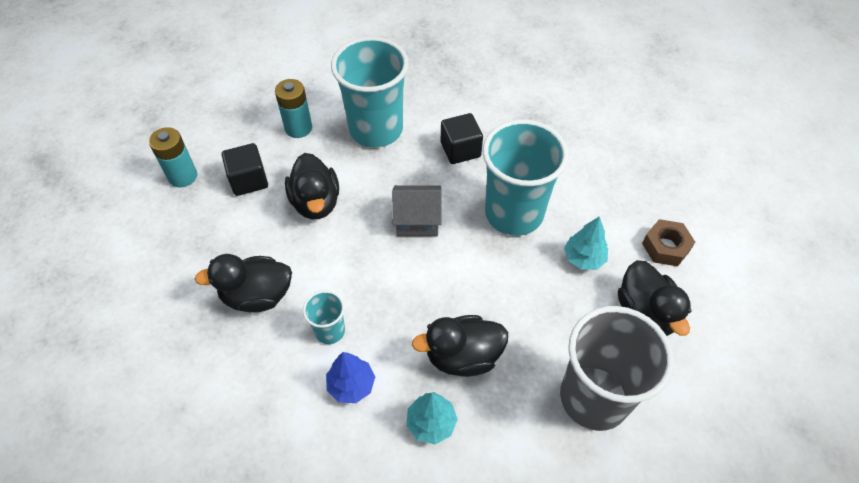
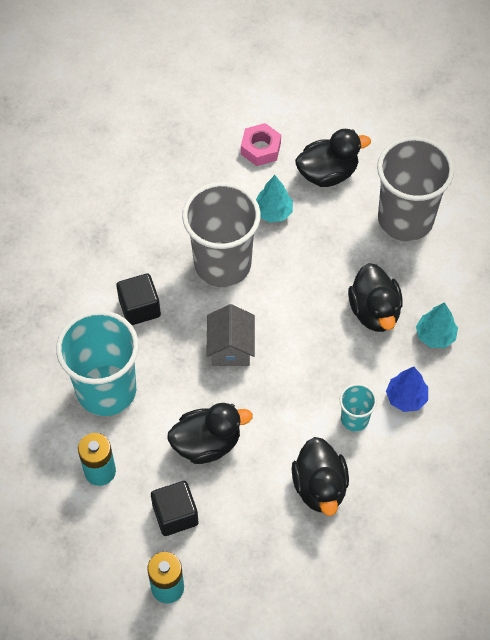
camera: 90 degrees left, 5 degrees up
turquoise cup [483,120,569,236] -> grey cup [182,182,261,287]
brown nut [642,219,695,266] -> pink nut [241,123,281,166]

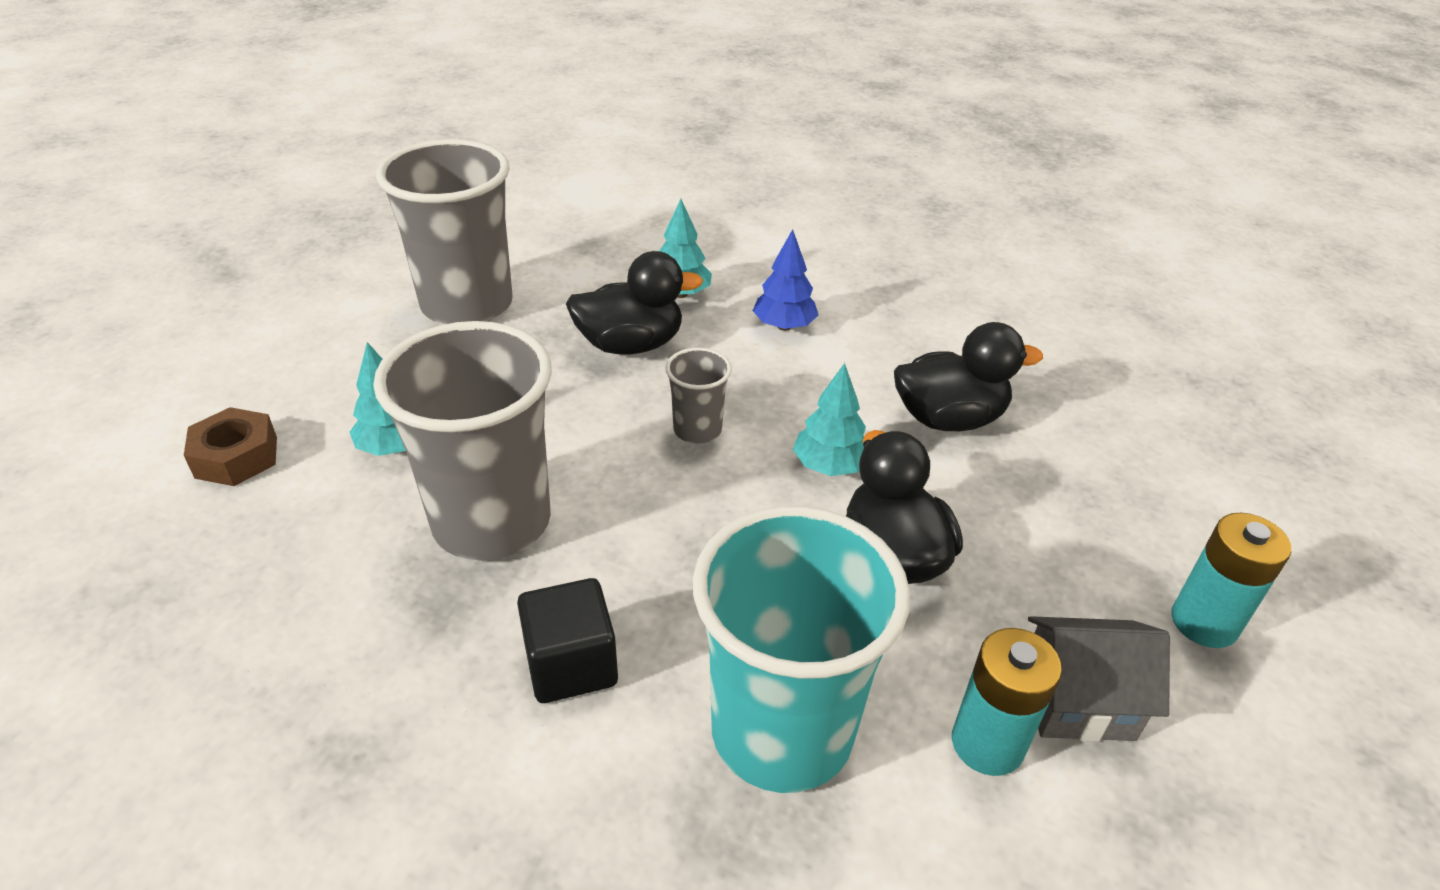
camera: 90 degrees left, 20 degrees down
black cube [151,481,198,536] -> none
grey house [206,304,255,366] -> grey house moved to [1028,616,1170,742]
pink nut [241,123,281,166] -> brown nut [184,407,277,486]
black duck [295,129,371,187] -> none
turquoise cup [340,383,377,431] -> none
none -> grey cup [665,348,732,444]
none -> turquoise tree [793,363,866,476]

